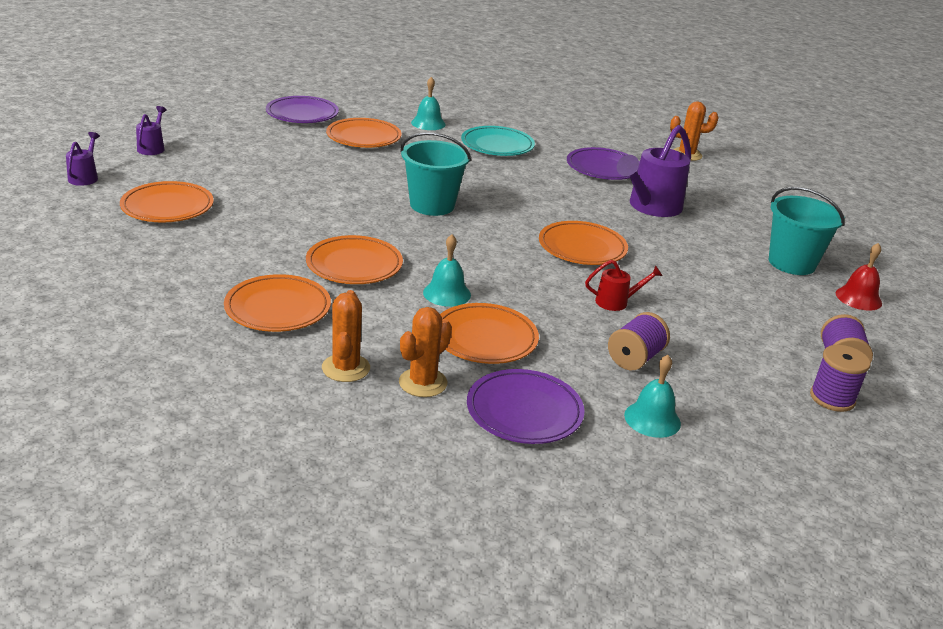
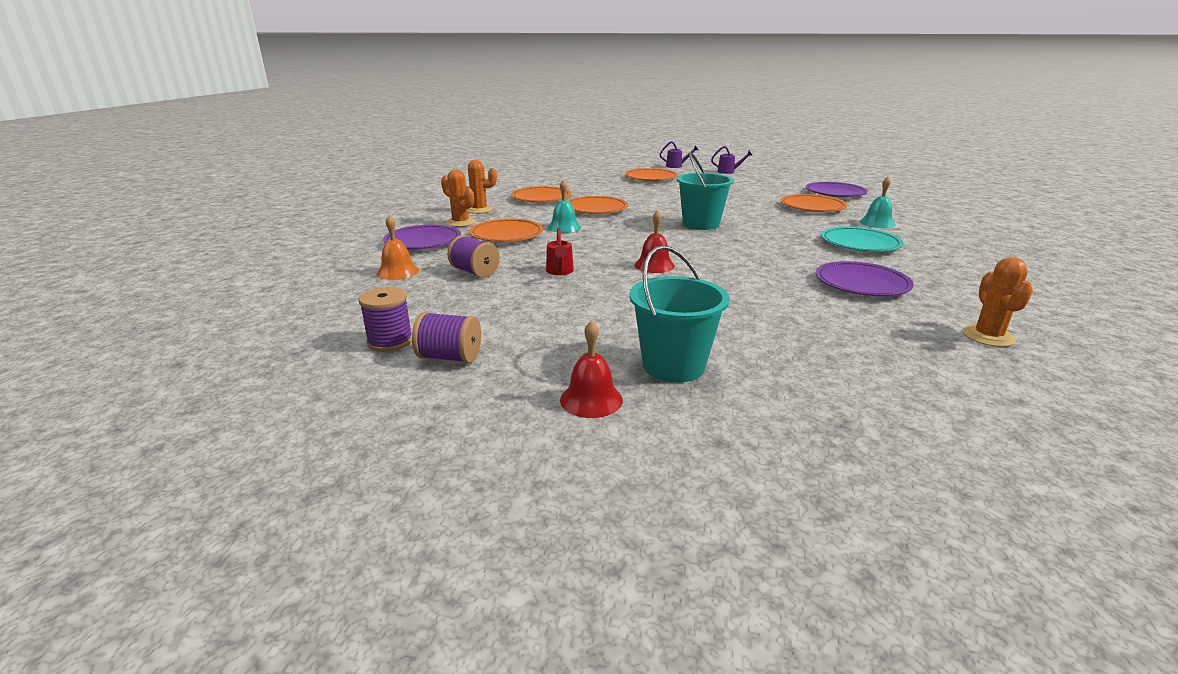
camera: 95 degrees right, 5 degrees down
orange plate [539,221,628,265] -> red bell [634,210,675,273]
purple watering can [617,125,691,217] -> none
turquoise bell [624,355,681,438] -> orange bell [377,215,419,280]

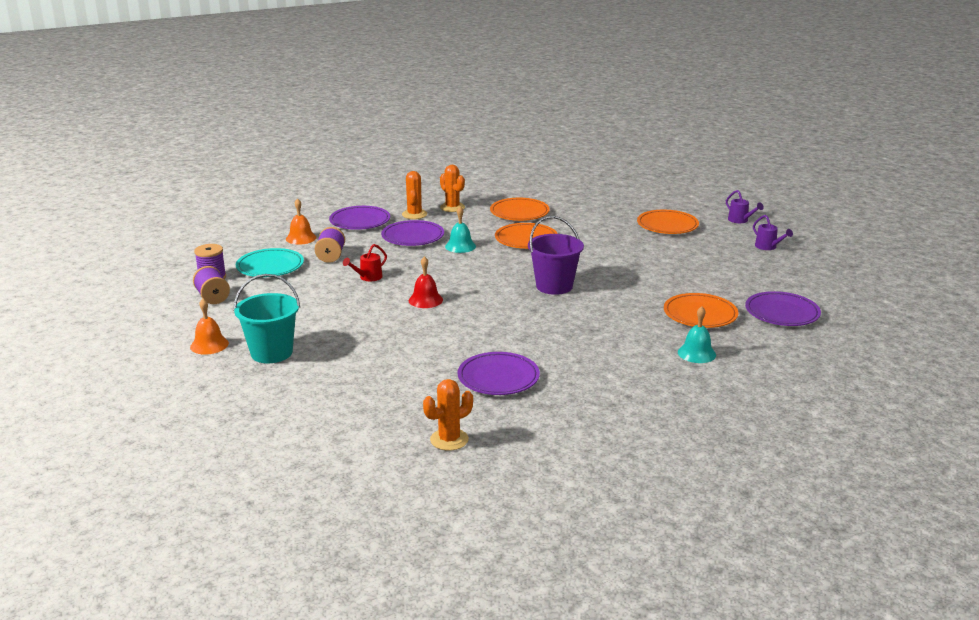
camera: 50 degrees right, 0 degrees up
orange plate [469,219,543,242] -> purple plate [381,220,444,246]
red bell [560,320,623,418] -> orange bell [190,299,229,355]
turquoise bucket [677,152,734,230] -> purple bucket [528,216,584,295]
turquoise plate [821,227,904,252] -> turquoise plate moved to [236,248,304,277]

